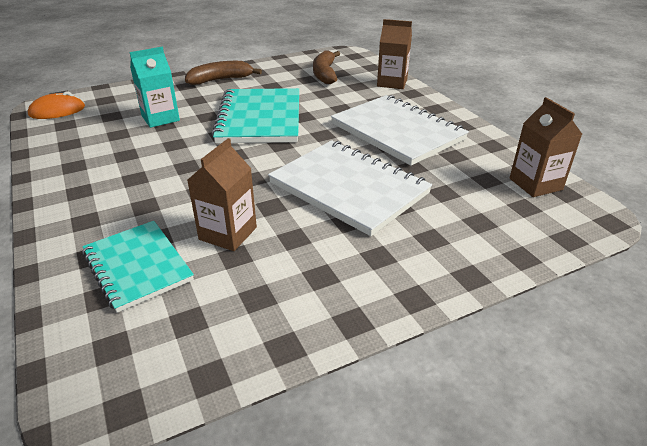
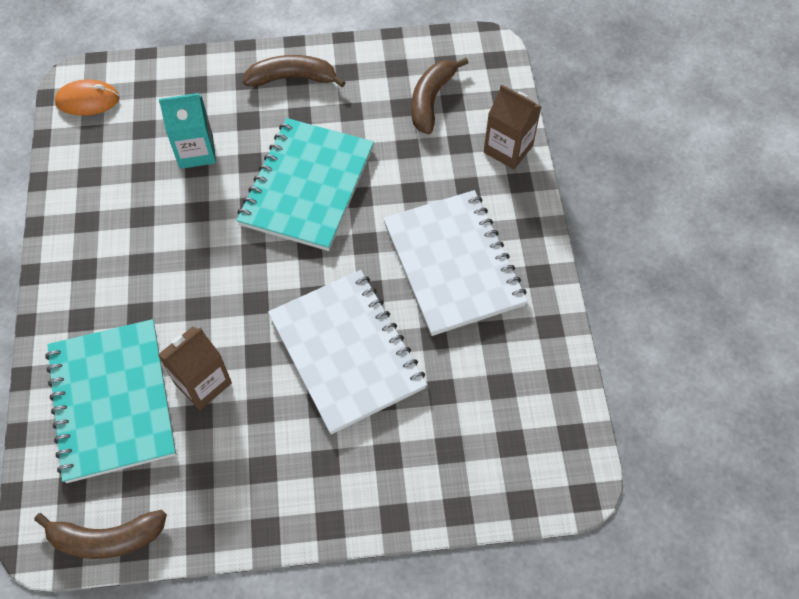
camera: 20 degrees right, 25 degrees up
turquoise notebook [82,221,194,313] -> turquoise notebook [45,319,176,483], size x1.53
brown carton [510,97,582,197] -> none
none -> brown banana [34,510,167,559]

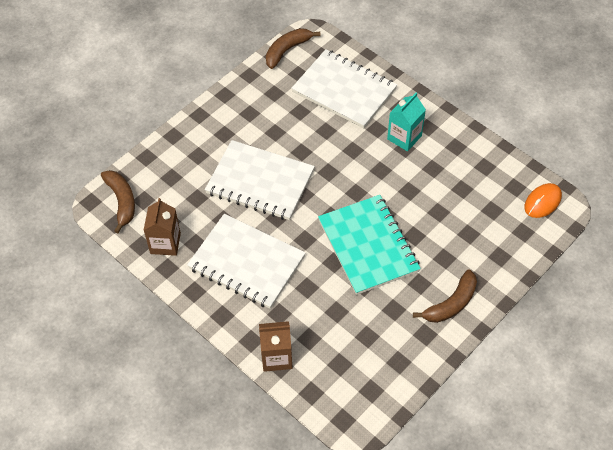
camera: 140 degrees right, 5 degrees down
turquoise notebook [45,319,176,483] -> white notebook [292,49,397,128]
brown carton [158,326,232,410] -> brown carton moved to [144,198,181,256]
turquoise carton [159,93,216,169] -> turquoise carton moved to [387,93,426,151]
brown banana [411,58,469,134] -> brown banana moved to [101,170,135,233]

